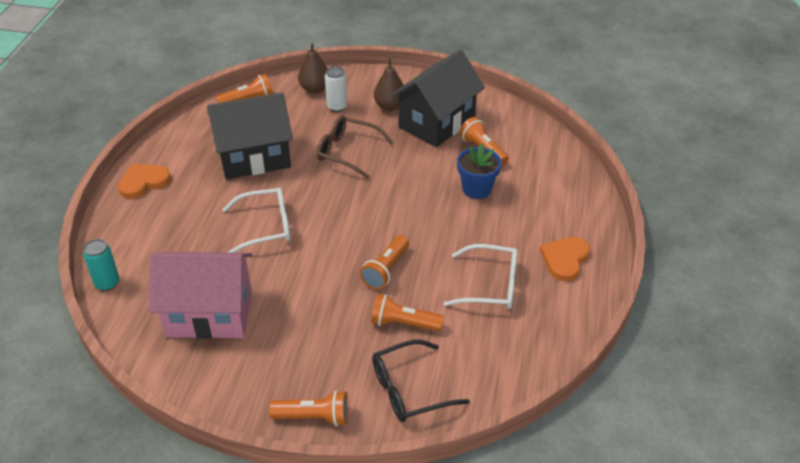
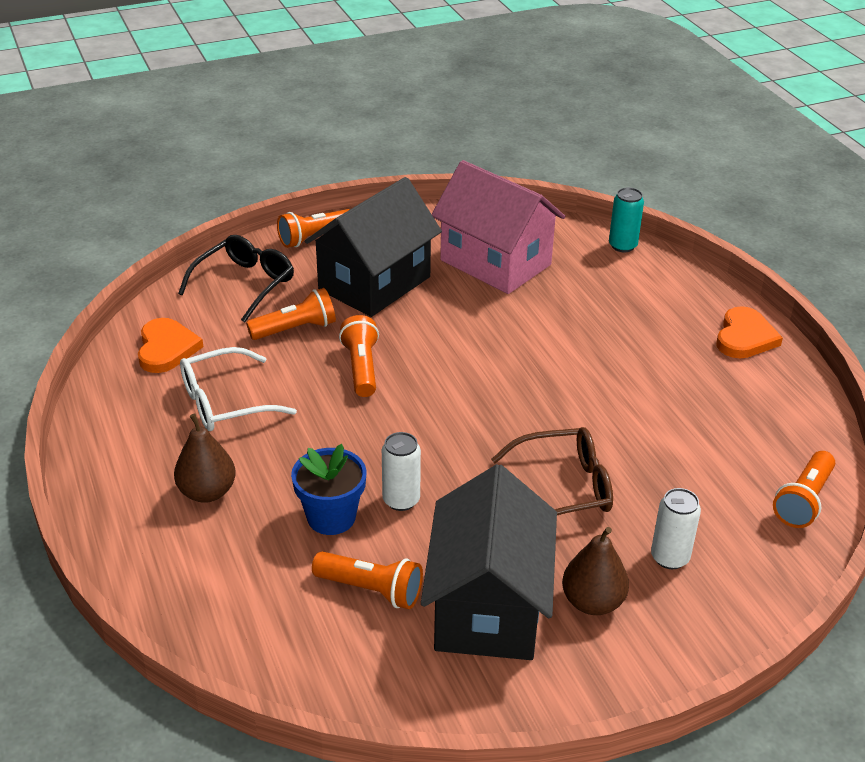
camera: 145 degrees right, 5 degrees down
pink house [149,252,252,339] -> pink house turned 75 degrees clockwise [432,160,565,294]
black house [207,92,293,179] -> black house moved to [305,177,442,317]
white glasses [222,188,290,253] -> none
brown pear [298,43,327,93] -> brown pear moved to [174,414,236,503]
orange heart [540,237,590,281] -> orange heart moved to [138,318,203,373]
none -> white can [382,432,421,511]

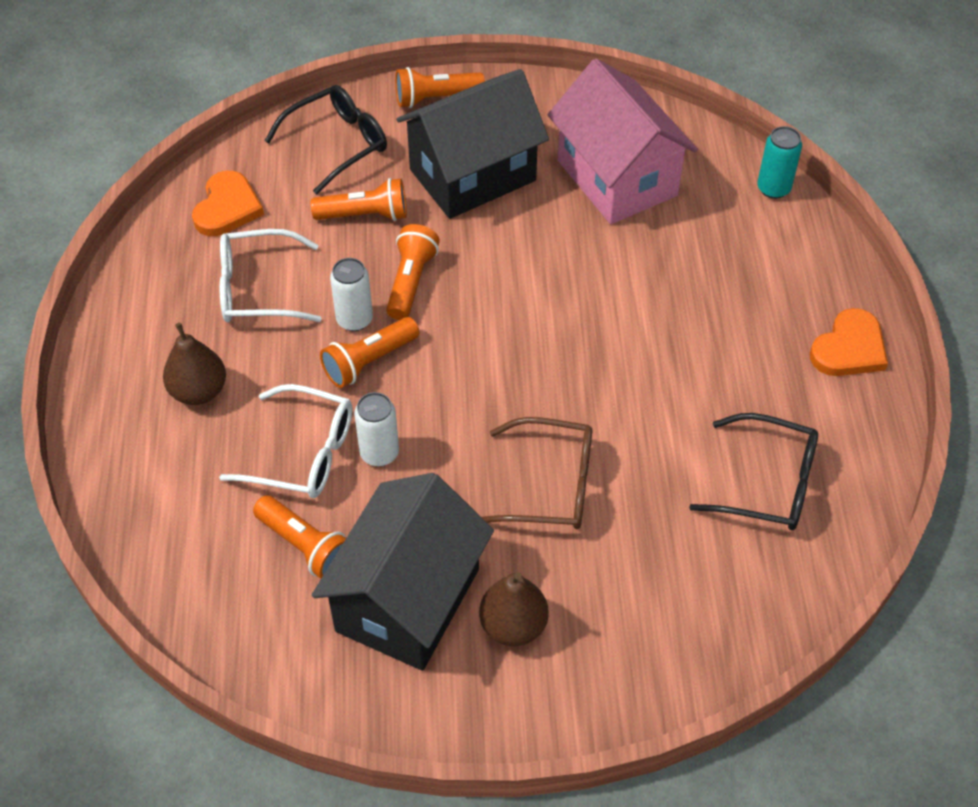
camera: 20 degrees right, 15 degrees up
blue flower pot [291,444,367,535] -> white glasses [219,384,352,498]
white can [651,488,701,569] -> white can moved to [330,258,373,331]
orange flashlight [773,451,835,528] -> orange flashlight moved to [320,317,419,388]
none -> black glasses [689,413,818,530]

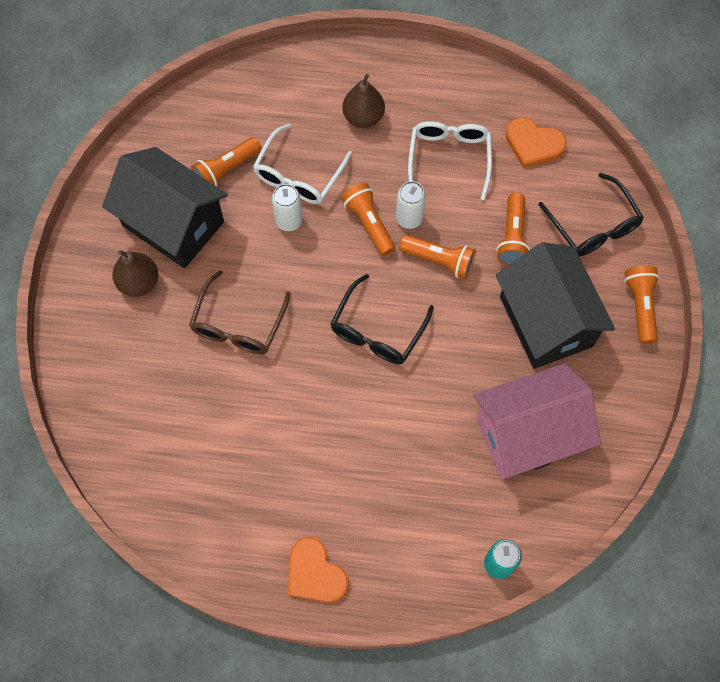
camera: 100 degrees right, 15 degrees up
black glasses [689,413,818,530] -> black glasses moved to [330,274,434,364]

